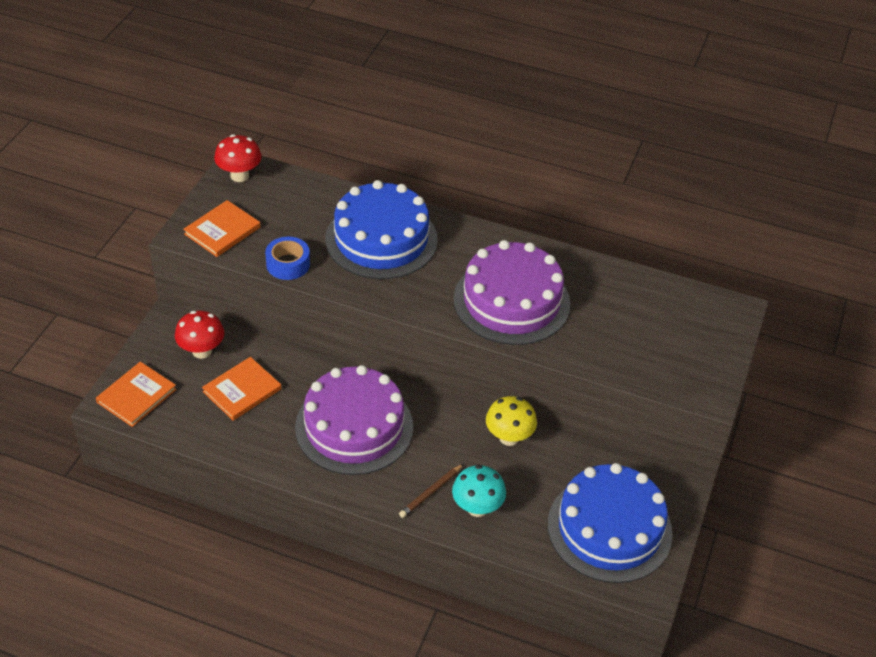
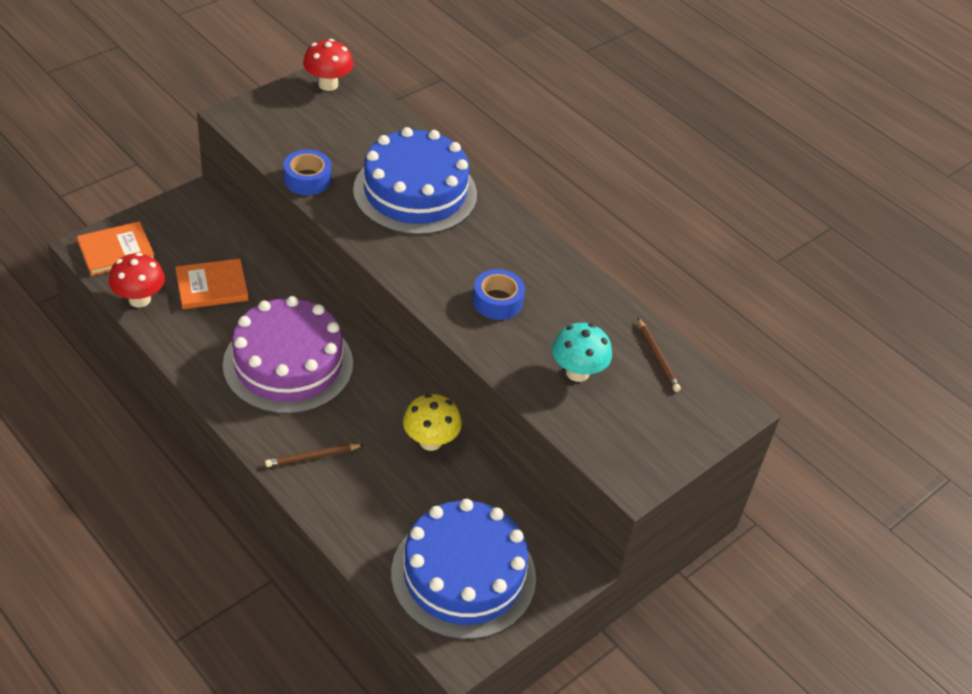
camera: 25 degrees right, 0 degrees up
red mushroom [175,311,225,359] -> red mushroom moved to [109,253,165,307]
orange book [183,200,260,257] -> none
turquoise mushroom [452,465,506,517] -> turquoise mushroom moved to [552,323,612,382]
purple cake [454,240,570,345] -> blue tape [473,269,525,320]
none -> brown pencil [638,318,681,392]

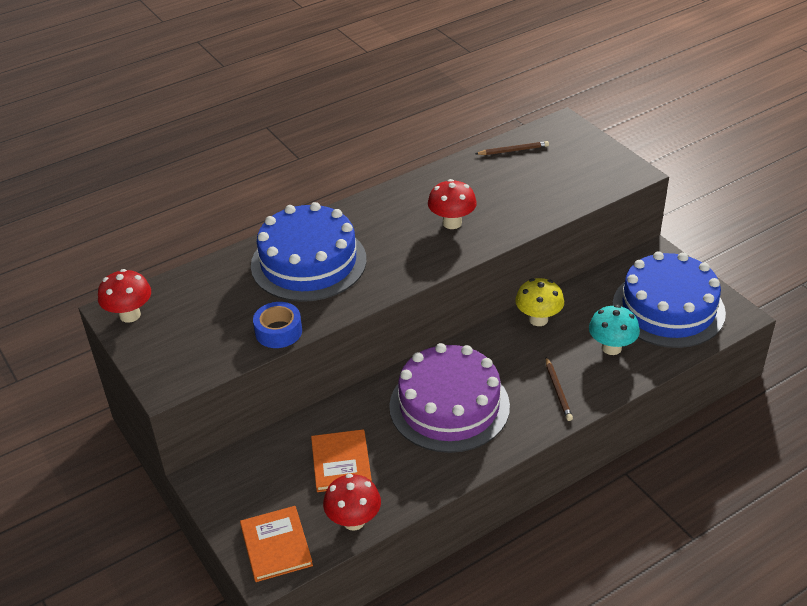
camera: 75 degrees left, 5 degrees down
blue tape [473,269,525,320] -> red mushroom [428,179,477,229]
turquoise mushroom [552,323,612,382] -> turquoise mushroom moved to [589,305,640,355]

